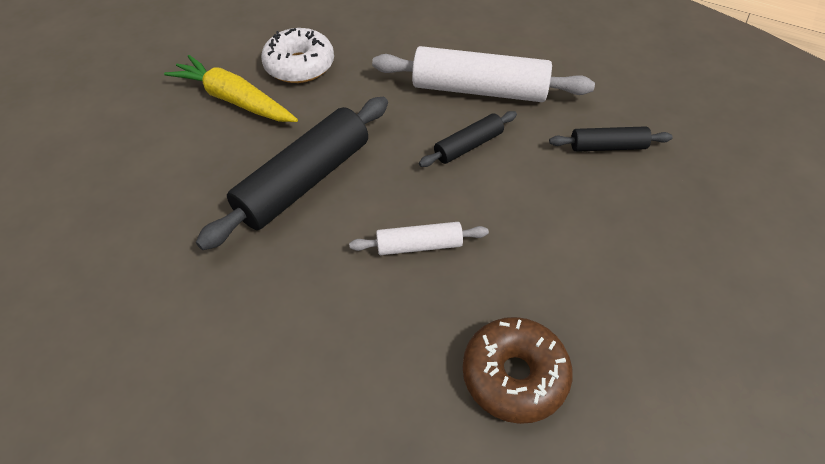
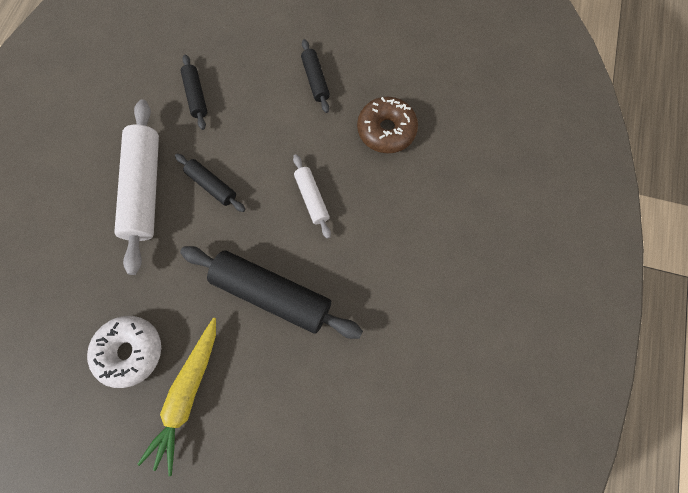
camera: 105 degrees left, 20 degrees up
none -> black rolling pin [301,39,330,113]

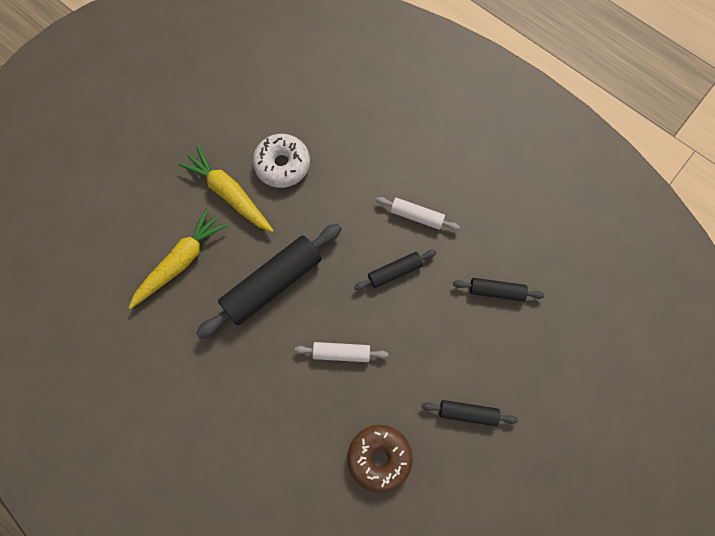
camera: 115 degrees right, 0 degrees up
white rolling pin [114,99,159,275] -> white rolling pin [376,197,460,230], size x0.51
none -> yellow carrot [129,208,228,309]

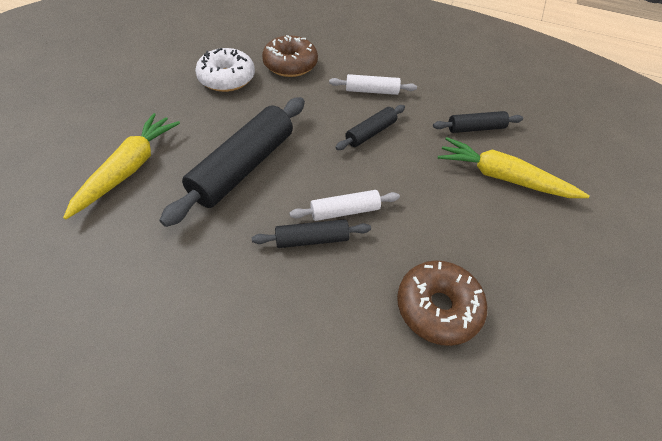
camera: 20 degrees left, 20 degrees down
yellow carrot [178,146,274,232] -> yellow carrot moved to [438,137,590,198]
black rolling pin [422,400,518,426] -> black rolling pin moved to [252,219,371,248]
none -> brown donut [262,35,318,77]

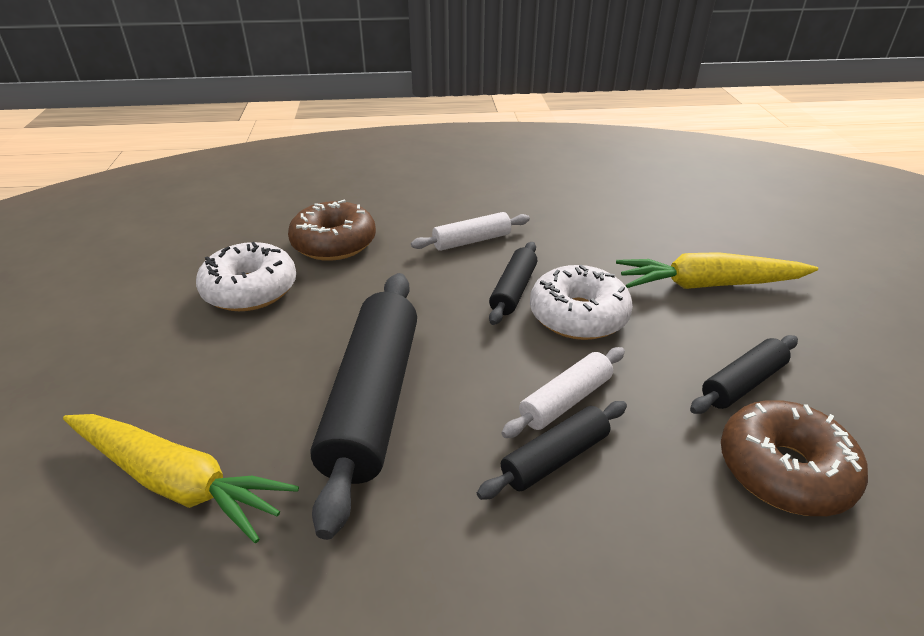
camera: 25 degrees left, 15 degrees down
yellow carrot [63,113,180,219] -> yellow carrot turned 120 degrees clockwise [63,414,299,543]
black rolling pin [433,111,523,133] -> black rolling pin moved to [690,335,798,414]
none -> white donut [530,265,633,340]

